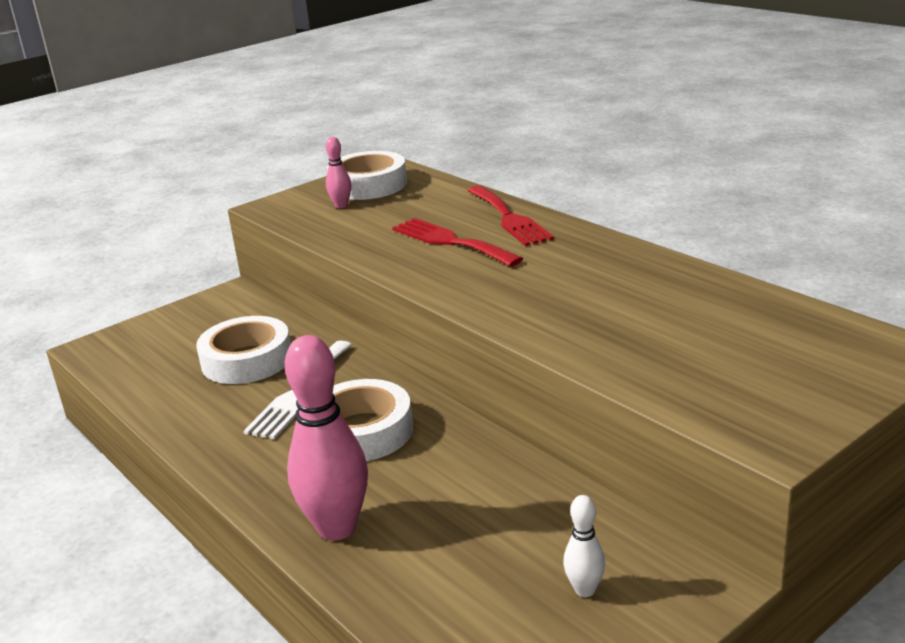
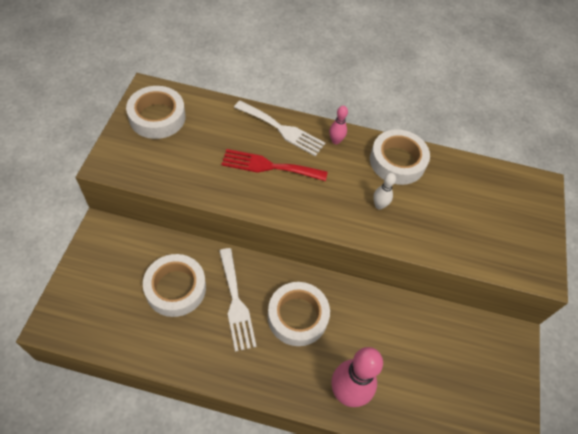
camera: 45 degrees left, 30 degrees up
pink bowling pin [325,137,351,208] -> pink bowling pin moved to [329,106,348,144]
red fork [468,186,554,246] -> white fork [234,101,325,156]
white bowling pin [563,495,606,597] -> white bowling pin moved to [373,173,396,210]
none -> white tape [370,129,430,185]

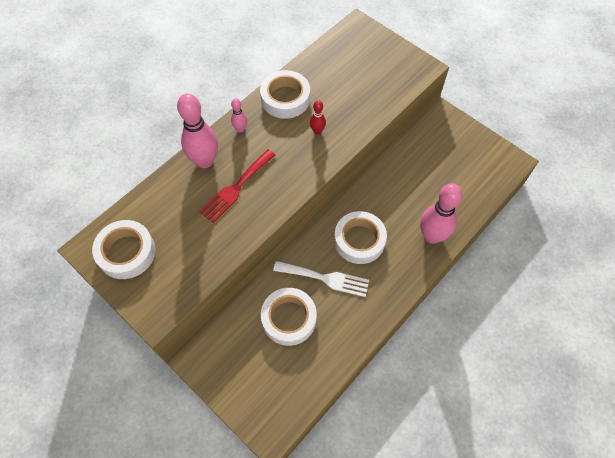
camera: 55 degrees left, 5 degrees up
white fork [234,101,325,156] -> pink bowling pin [177,94,218,168]
white bowling pin [373,173,396,210] -> red bowling pin [310,100,326,135]

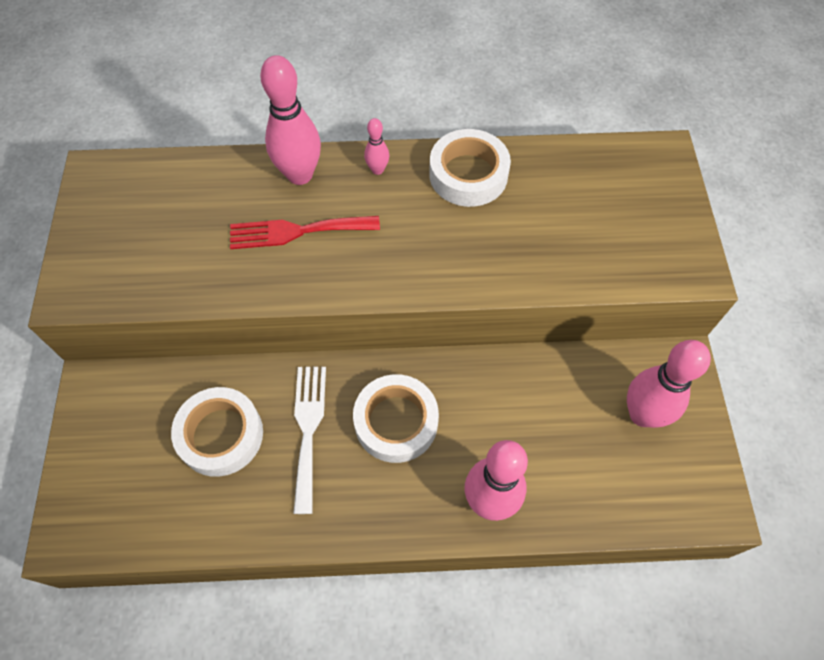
camera: 45 degrees right, 0 degrees up
white tape [92,220,156,279] -> none
white fork [273,261,369,297] -> white fork turned 150 degrees counterclockwise [293,367,326,514]
red bowling pin [310,100,326,135] -> none
none -> pink bowling pin [627,340,711,428]

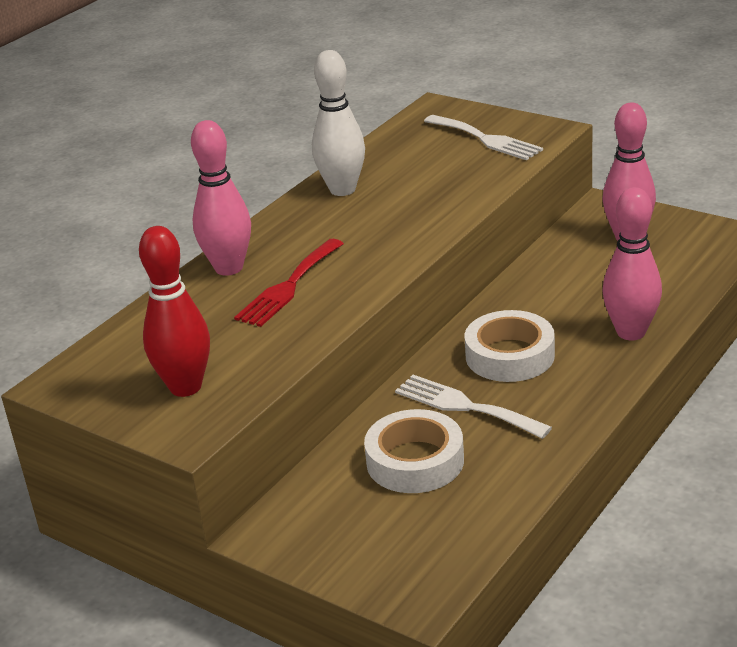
camera: 50 degrees left, 30 degrees down
pink bowling pin [364,118,389,175] -> none
white tape [429,129,511,207] -> white bowling pin [312,50,365,196]
none -> red bowling pin [139,226,210,397]
none -> white fork [424,115,543,160]

